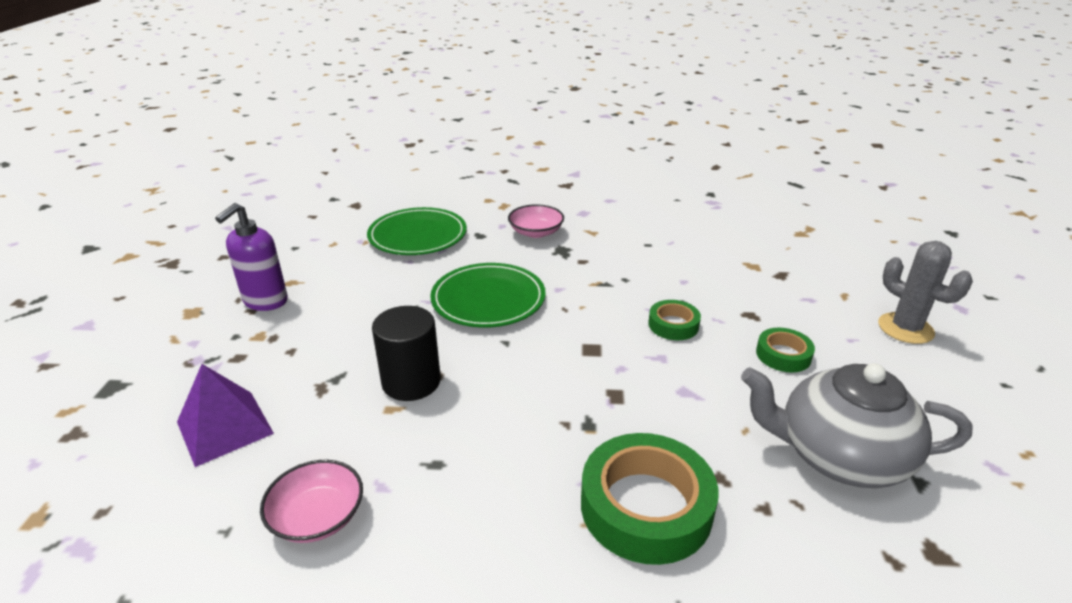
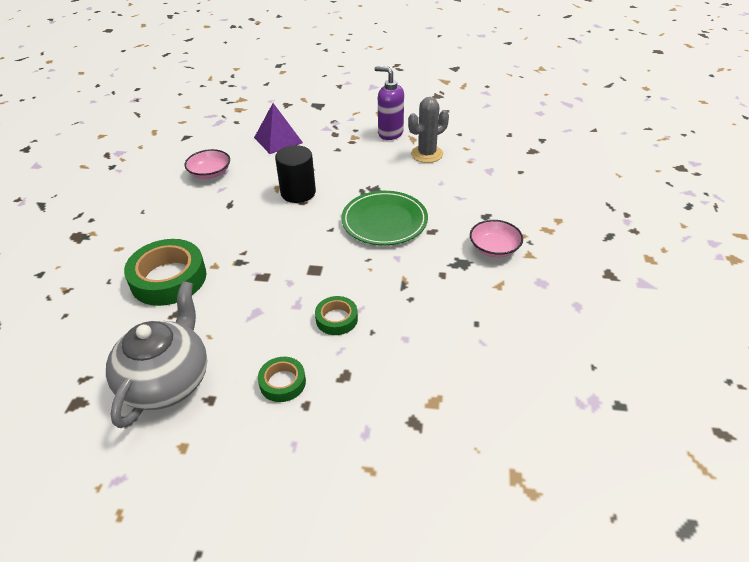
camera: 95 degrees right, 10 degrees up
green plate [367,207,467,255] -> none
grey cactus [878,241,973,344] -> grey cactus moved to [408,97,449,163]

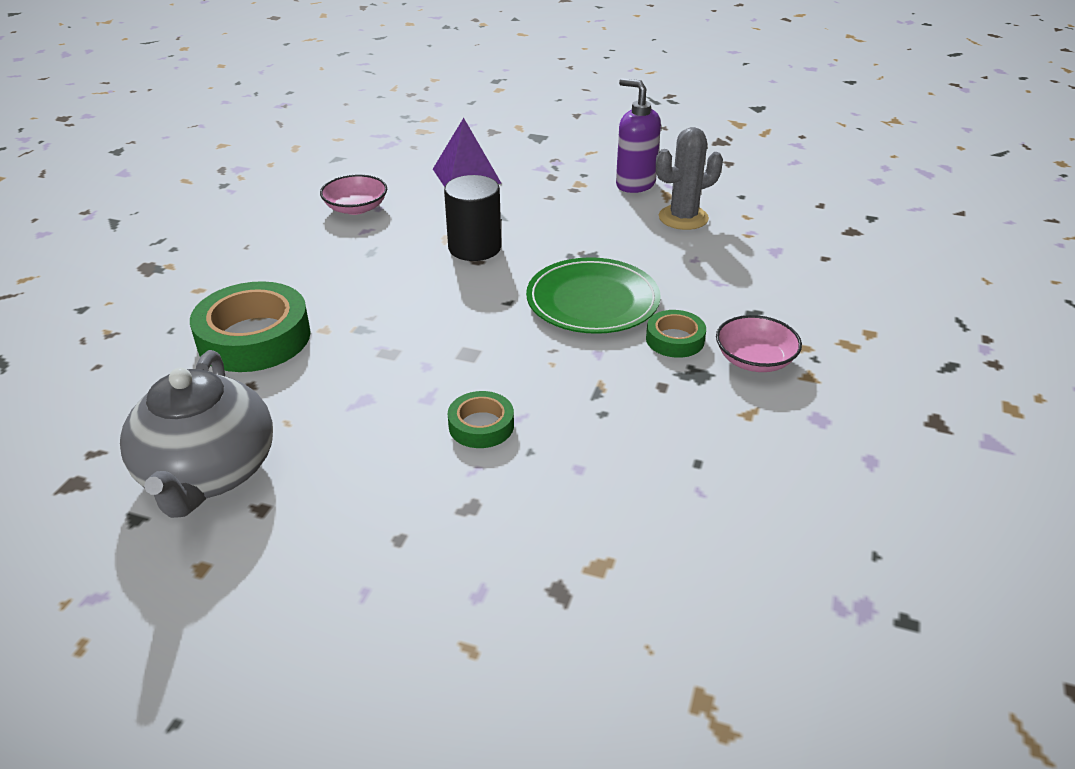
camera: 10 degrees right, 5 degrees down
grey teapot [106,281,207,428] -> grey teapot turned 150 degrees clockwise [120,350,273,518]
green tape [258,357,306,402] -> green tape moved to [646,310,706,358]

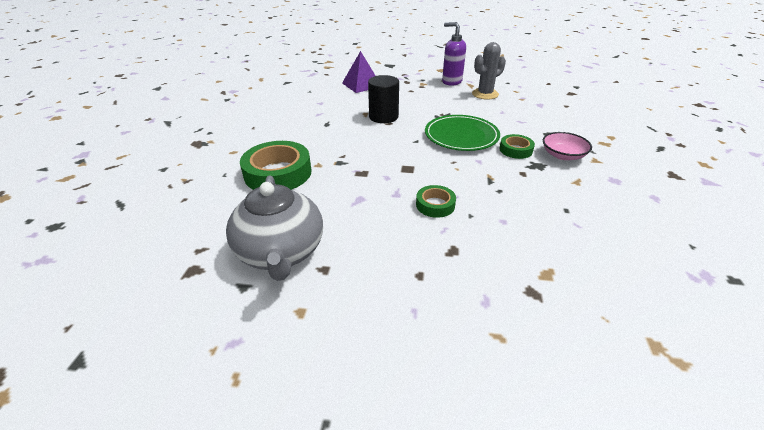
camera: 10 degrees left, 0 degrees up
pink bowl [320,175,387,215] -> none

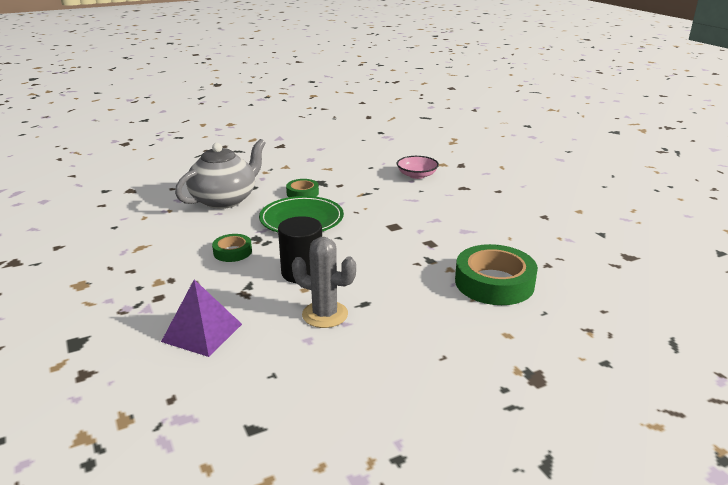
camera: 125 degrees left, 10 degrees down
grey teapot [226,175,323,281] -> grey teapot moved to [175,139,266,209]
green tape [416,185,456,218] -> green tape moved to [212,234,252,262]
purple soap dispenser [442,22,466,86] -> none
grey cactus [472,42,506,100] -> grey cactus moved to [292,237,356,328]
pink bowl [543,132,592,160] -> pink bowl moved to [397,156,439,179]

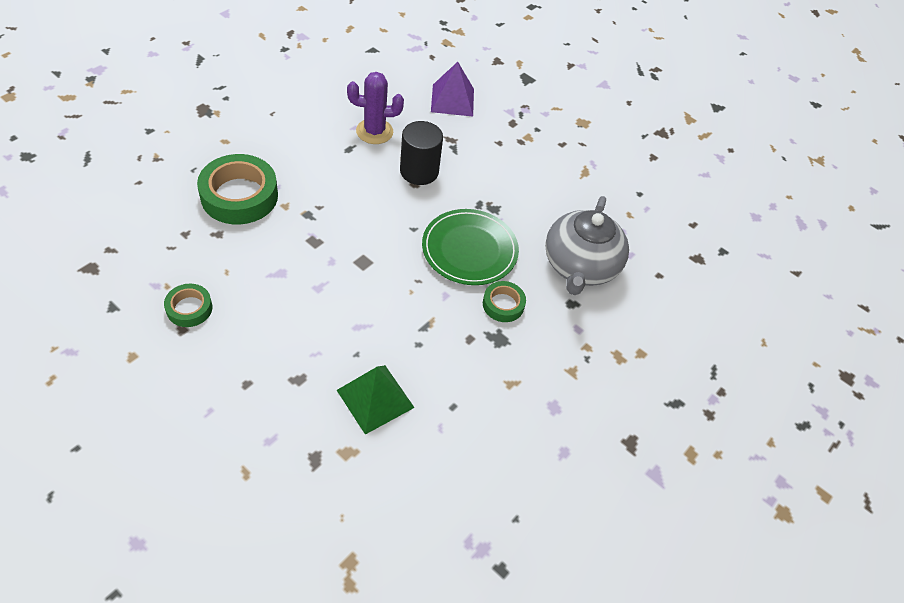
camera: 150 degrees right, 25 degrees up
green tape [212,234,252,262] -> green tape moved to [164,284,212,327]
grey cactus [292,237,356,328] -> purple cactus [347,72,404,144]
pink bowl [397,156,439,179] -> green pyramid [337,365,415,435]

